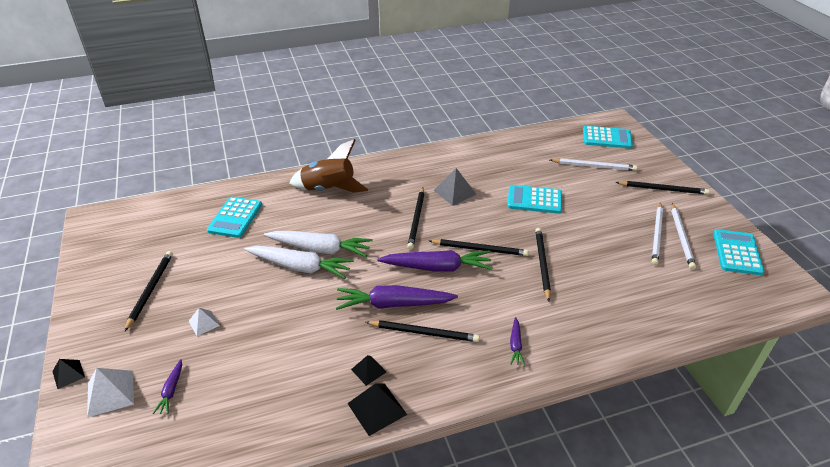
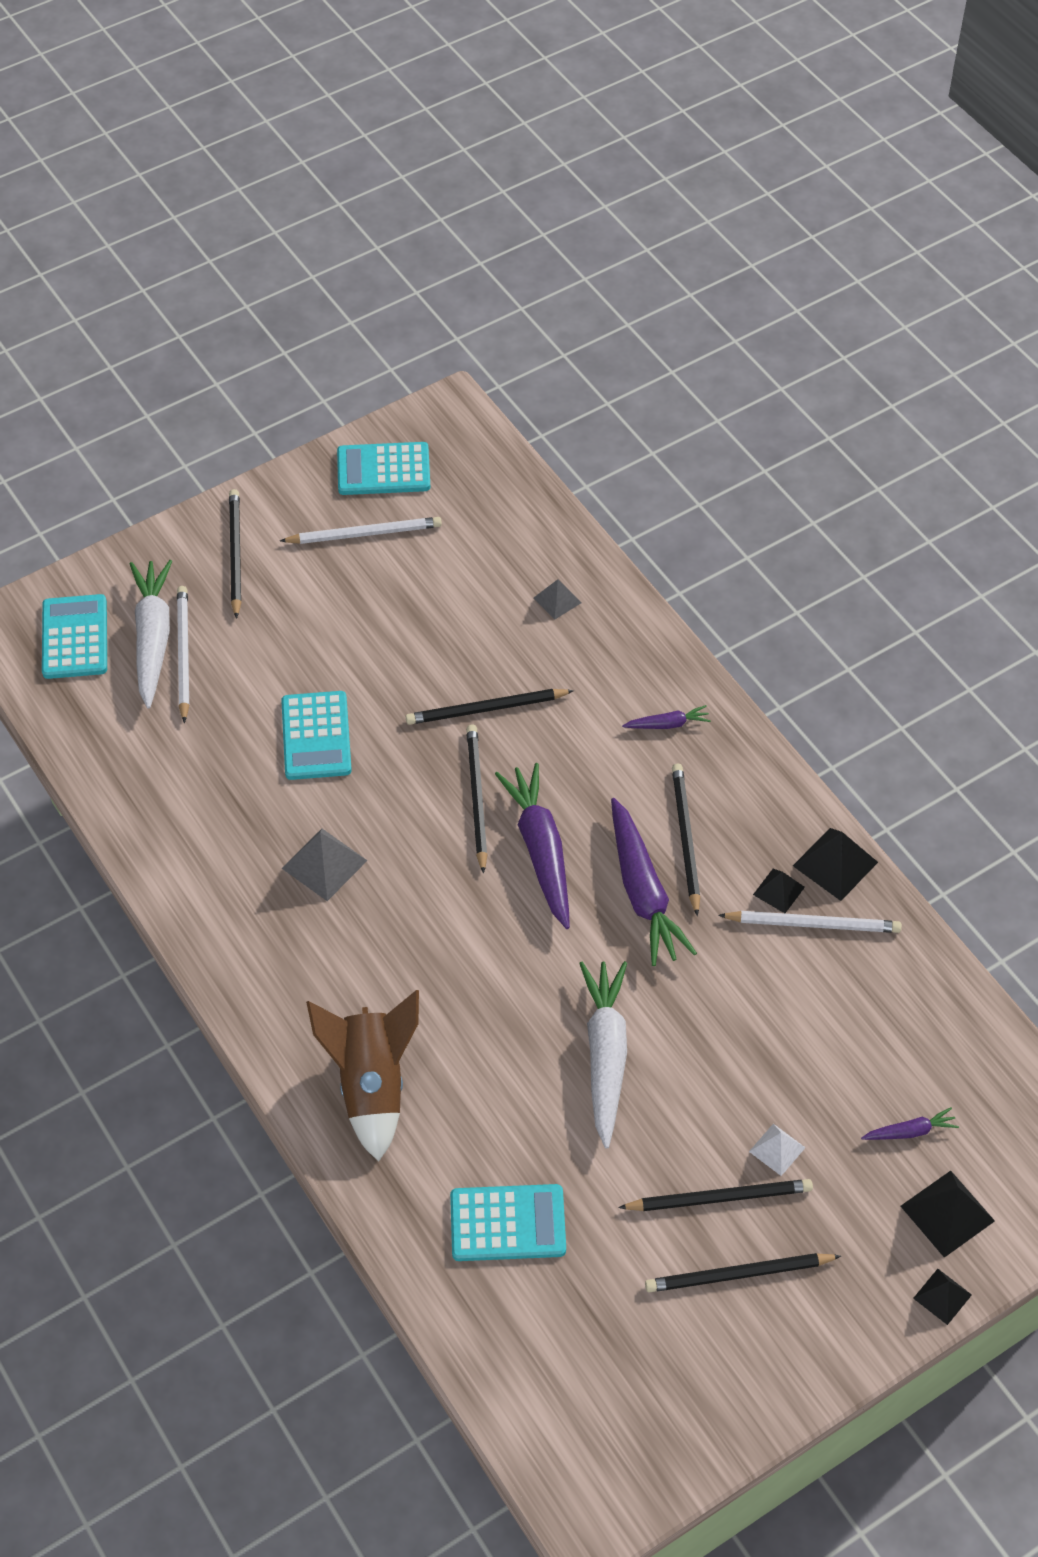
camera: 105 degrees left, 15 degrees up
white pyramid [87,368,134,418] -> black pyramid [901,1171,995,1258]
white carrot [264,231,373,257] -> white carrot moved to [130,560,172,709]
black pencil [407,188,424,249] -> black pencil moved to [618,1179,813,1211]
white pencil [652,202,663,265] -> white pencil moved to [718,911,902,933]
none -> grey pyramid [533,579,582,620]

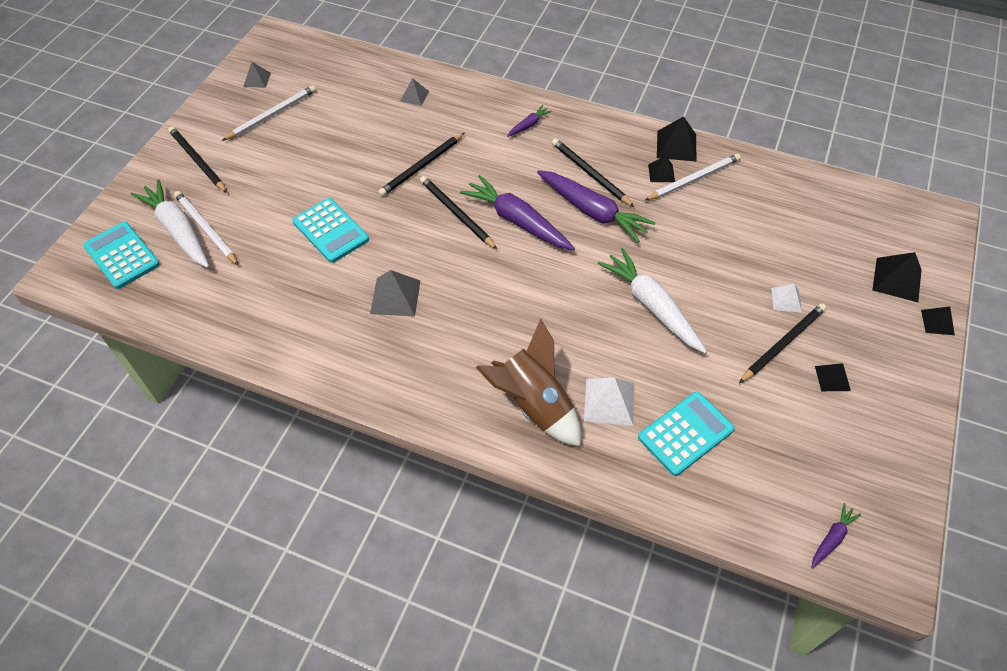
camera: 35 degrees left, 0 degrees up
turquoise calculator [337,442,430,495] -> grey pyramid [243,62,271,88]
black pencil [645,1253,841,1292] -> black pyramid [815,363,851,391]
purple carrot [861,1107,959,1140] -> purple carrot moved to [812,503,861,568]
none -> white pyramid [584,378,634,426]

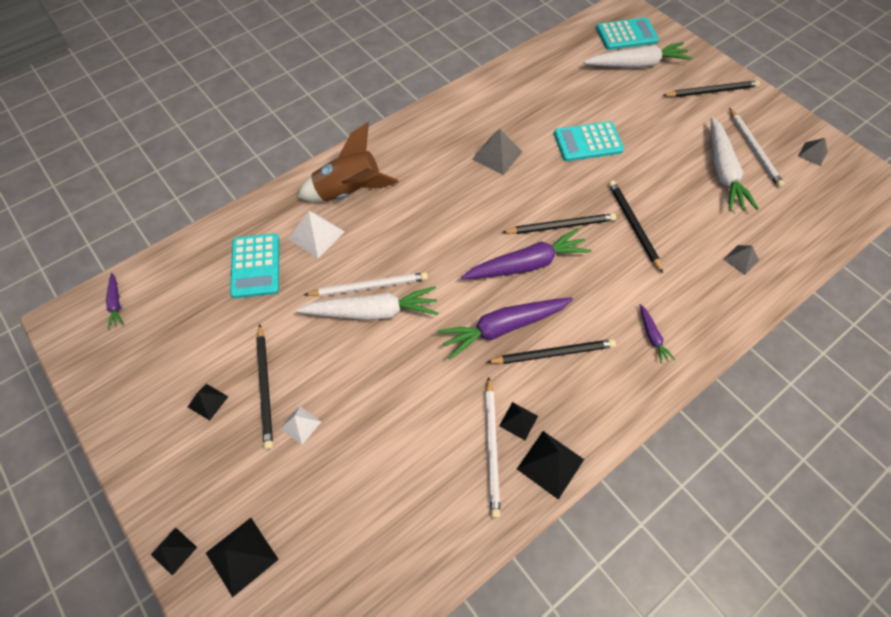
camera: 120 degrees right, 5 degrees up
white pencil [174,191,239,266] -> white pencil moved to [304,272,428,297]
none -> white carrot [711,117,759,211]

